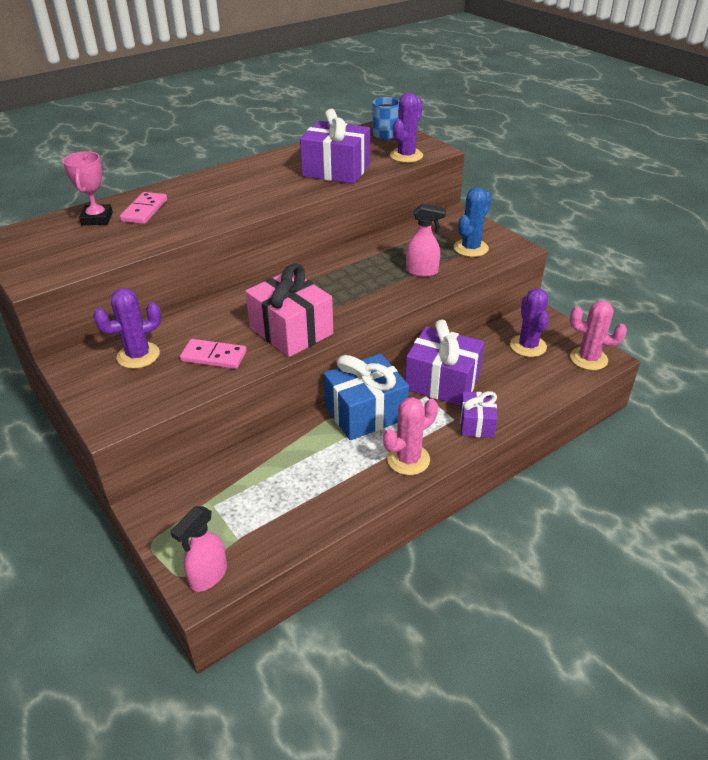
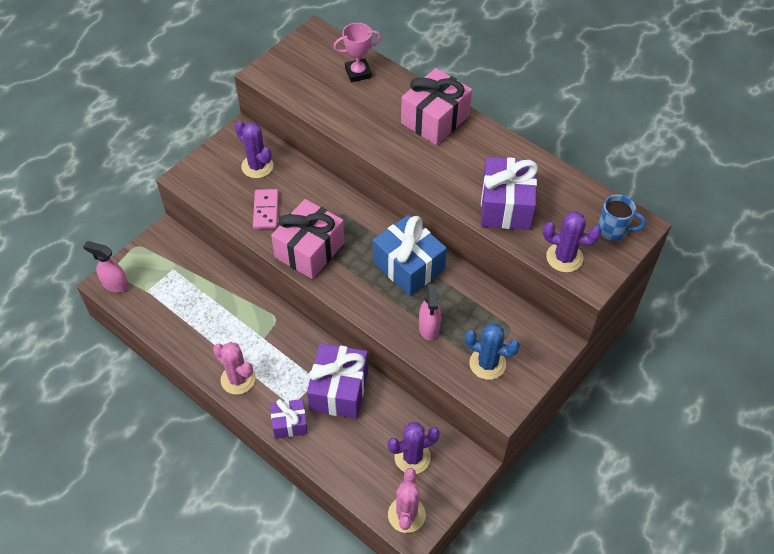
camera: 75 degrees right, 15 degrees up
pink domino [120,192,167,224] -> none
blue gift [324,354,409,440] -> blue gift moved to [373,215,447,296]
none -> pink gift [401,68,472,145]

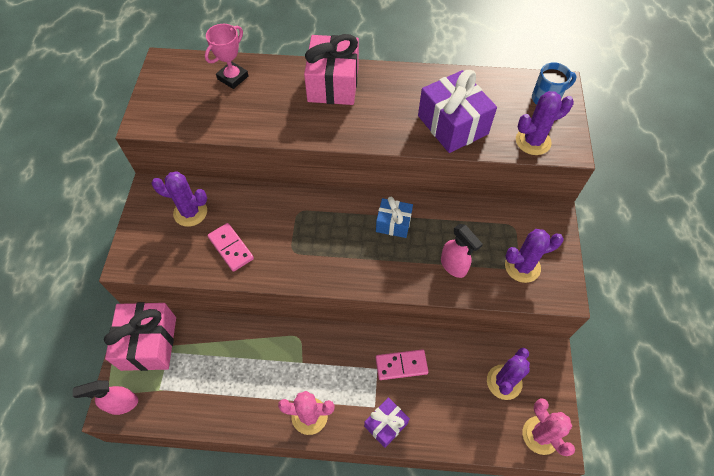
camera: 35 degrees left, 5 degrees up
pink gift [271,199,344,279] -> pink gift moved to [104,302,176,371]
purple gift [307,343,368,419] -> pink domino [376,349,428,380]
blue gift [373,215,447,296] -> blue gift [376,197,413,238], size x0.57
blue cactus [465,324,520,380] -> purple cactus [505,229,564,283]

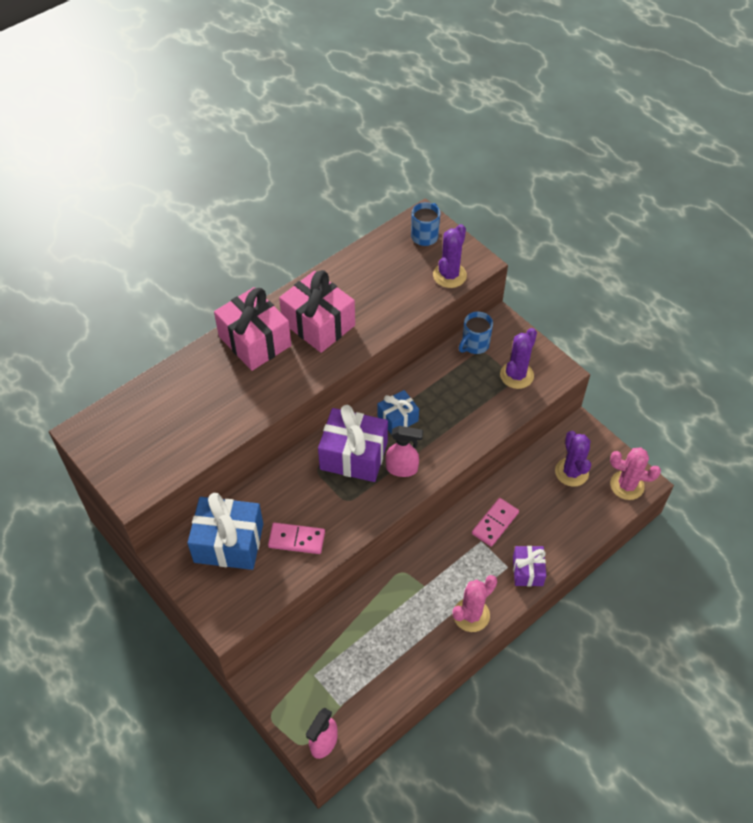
camera: 45 degrees left, 5 degrees down
pink gift [104,302,176,371] -> pink gift moved to [279,270,355,353]
purple cactus [151,171,207,227] -> blue gift [187,493,263,570]
pink trophy [205,24,248,89] -> none
purple gift [418,70,497,153] -> purple gift moved to [318,405,388,482]
pink spray bottle [441,224,483,278] -> pink spray bottle moved to [386,426,423,477]
none -> blue mug [459,311,493,354]

